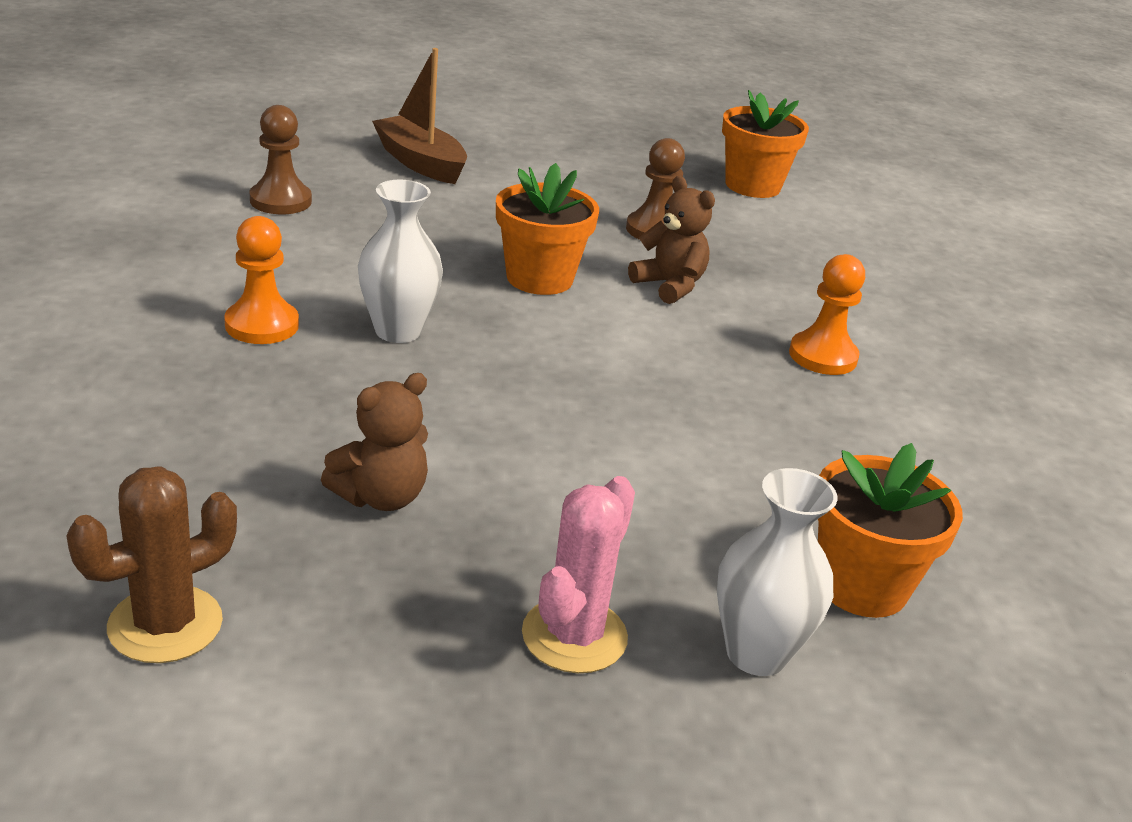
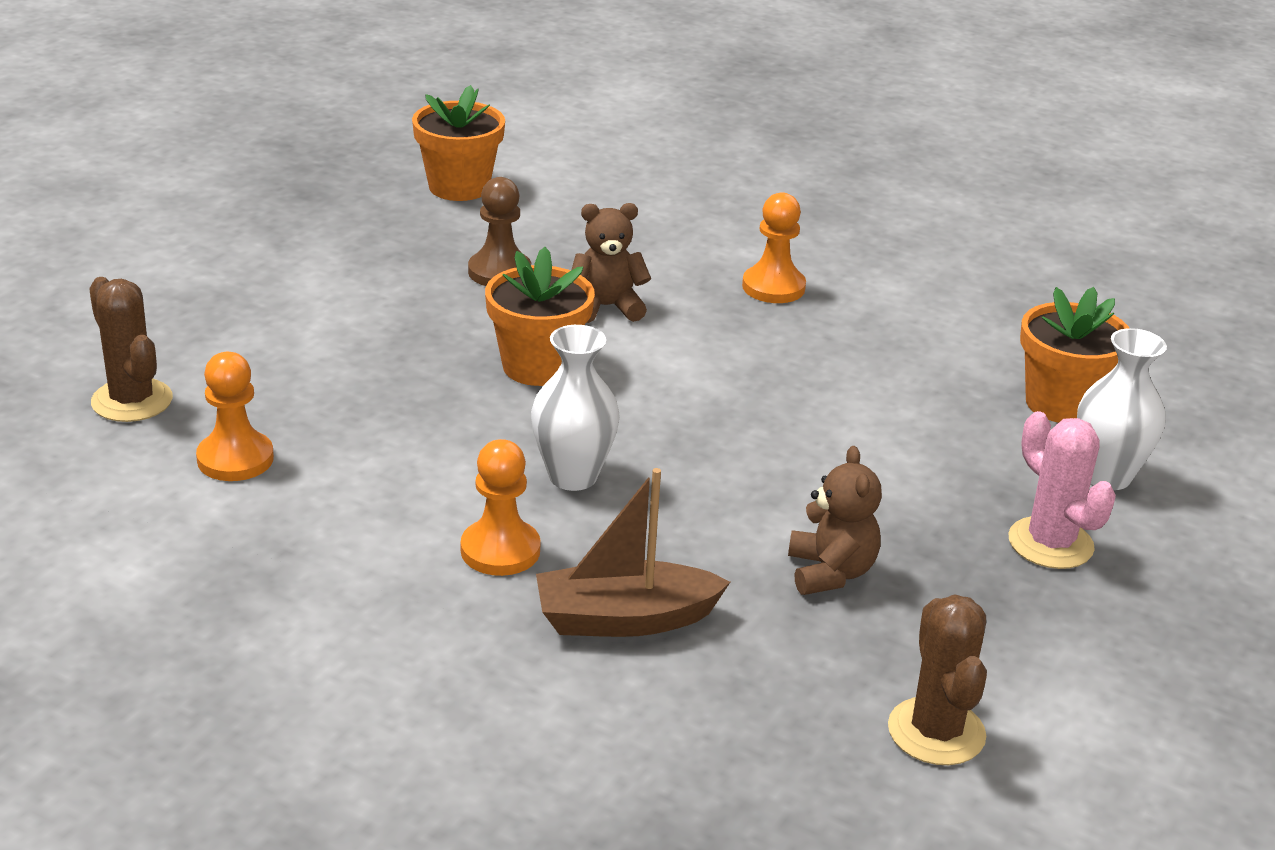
camera: 55 degrees left, 0 degrees up
brown pawn [249,105,312,214] -> orange pawn [196,352,274,481]
brown boat [372,48,467,184] -> brown boat moved to [536,468,730,637]
none -> brown cactus [89,277,173,422]

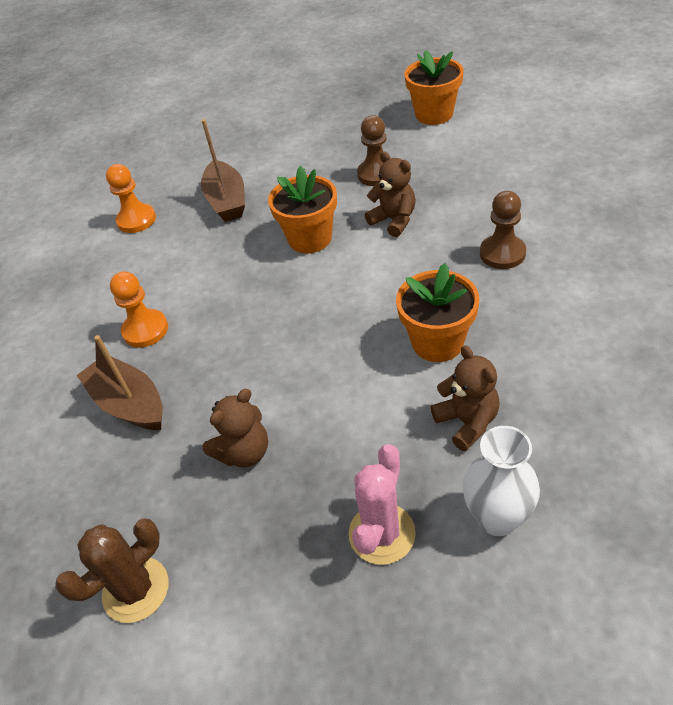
camera: 60 degrees right, 15 degrees up
brown cactus [89,277,173,422] -> none
white vase [531,325,620,491] -> none
orange pawn [742,192,806,303] -> brown pawn [480,191,526,269]
orange flower pot [1020,287,1129,423] -> orange flower pot moved to [396,263,479,362]
none -> brown boat [201,119,245,222]
none -> brown teddy bear [431,345,499,451]

